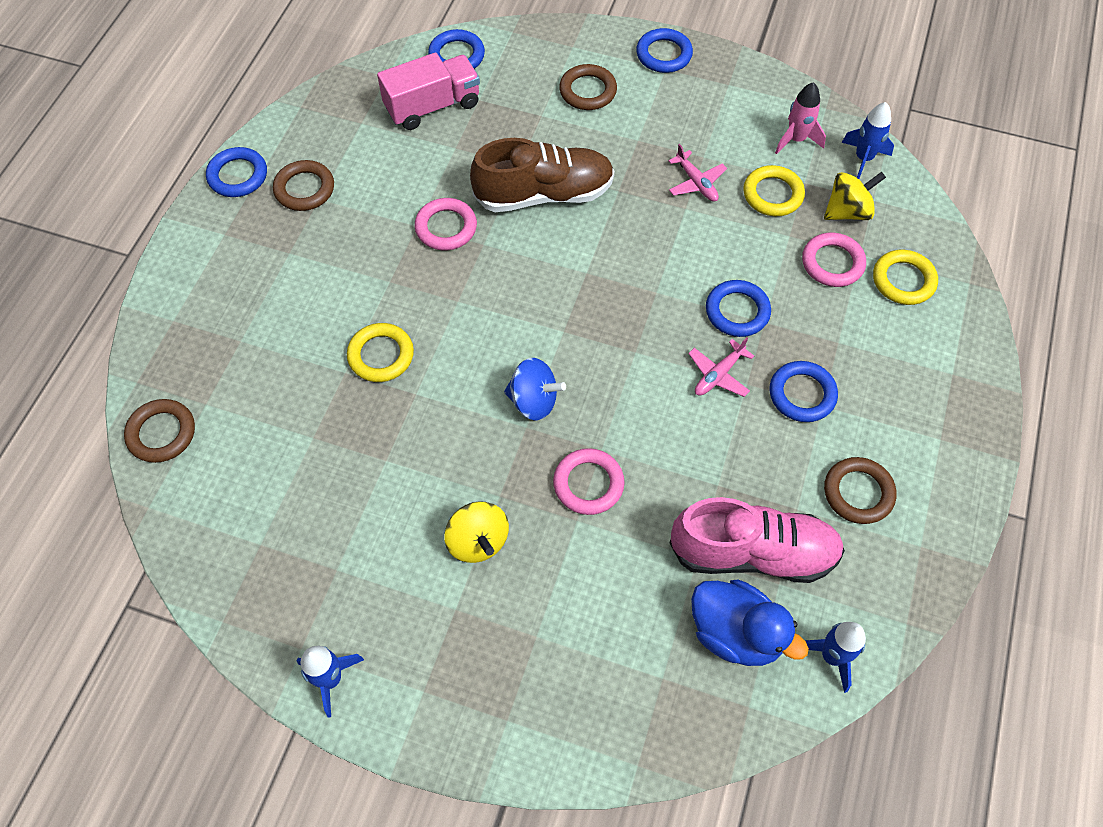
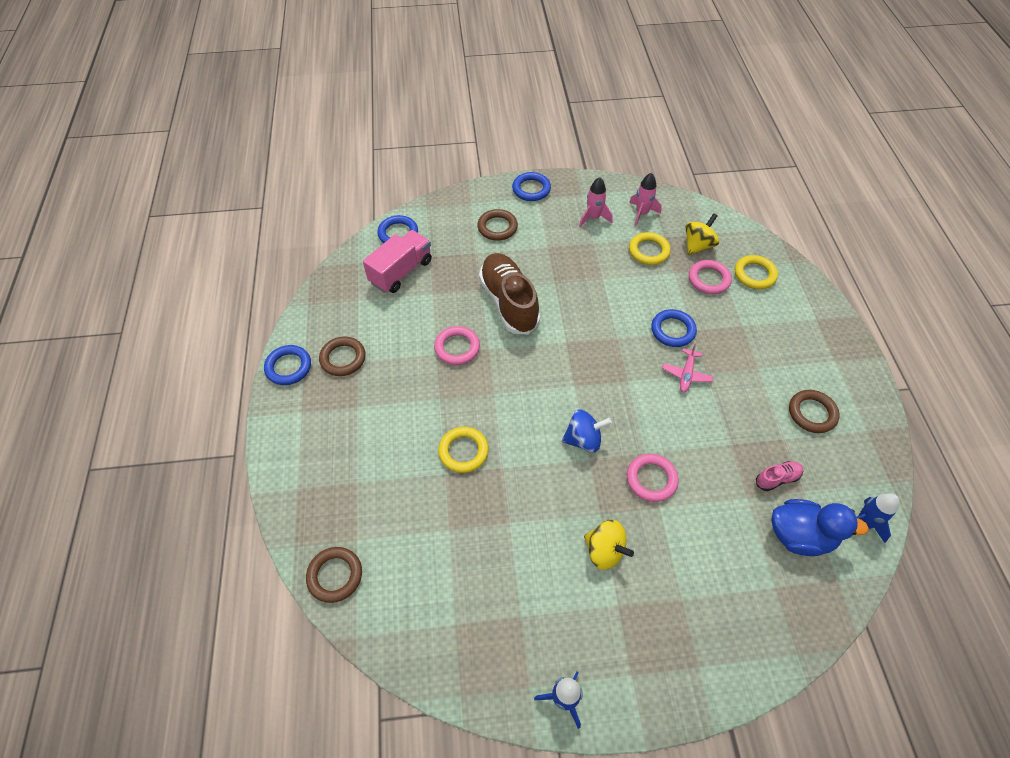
camera: 25 degrees left, 5 degrees down
brown shoe [470,138,614,212] -> brown shoe turned 75 degrees counterclockwise [479,253,540,335]
pink plane [668,144,727,202] -> none
pink shoe [670,497,845,583] -> pink shoe [756,461,803,491], size x0.44
blue ring [770,361,838,422] -> none
blue rocket [842,102,894,179] -> none
none -> pink rocket [579,177,612,227]

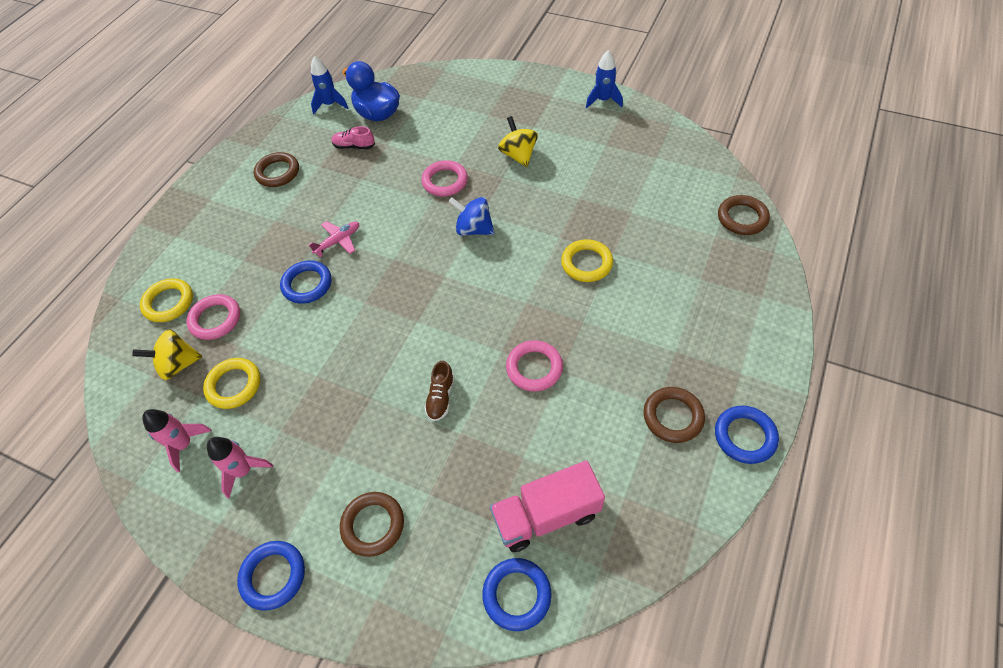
camera: 145 degrees left, 0 degrees up
brown shoe [479,253,540,335] -> brown shoe [424,361,455,421], size x0.44

